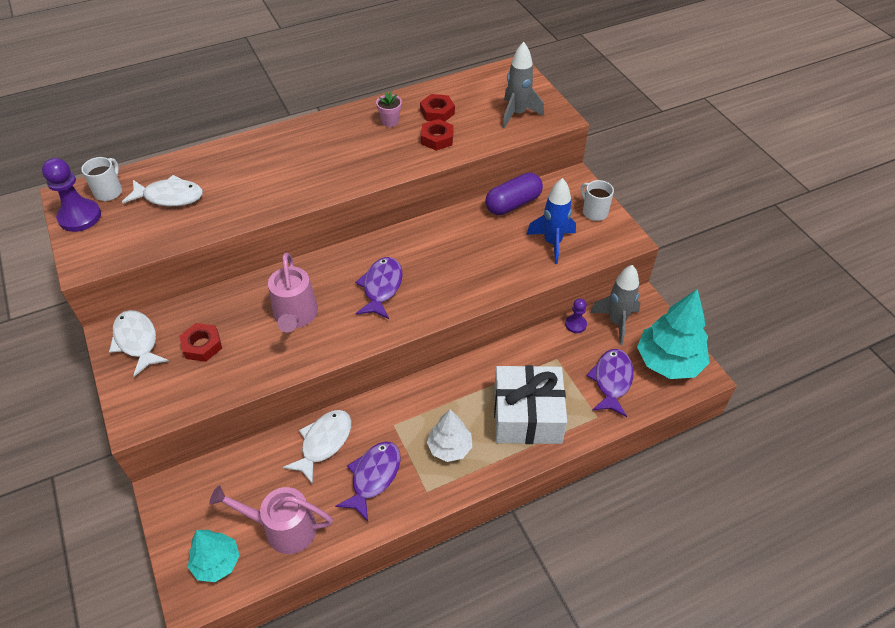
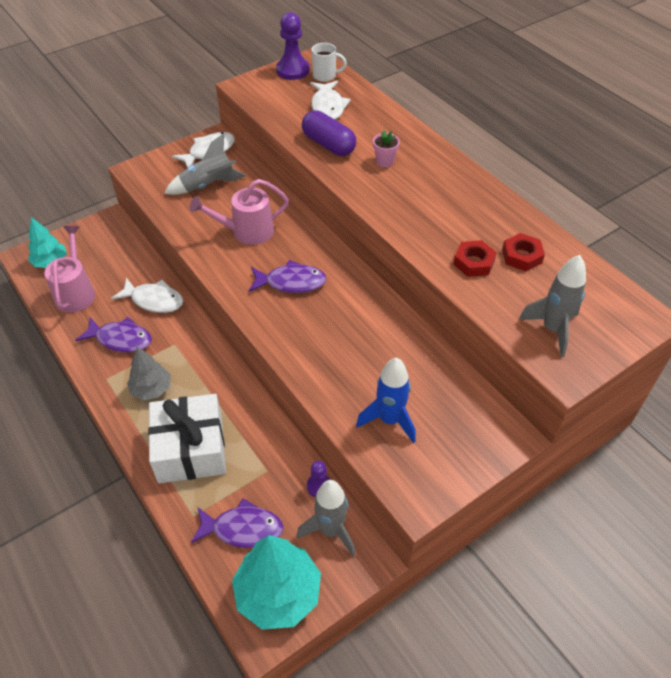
camera: 80 degrees right, 0 degrees up
red nut [179,323,222,362] -> grey rocket [164,134,246,195]
pink flower pot [376,91,402,127] -> pink flower pot moved to [373,130,400,167]
white tree [427,409,472,462] -> grey tree [127,347,171,400]
purple capsule [485,173,543,215] -> purple capsule moved to [302,110,356,156]
white mug [581,180,614,221] -> none

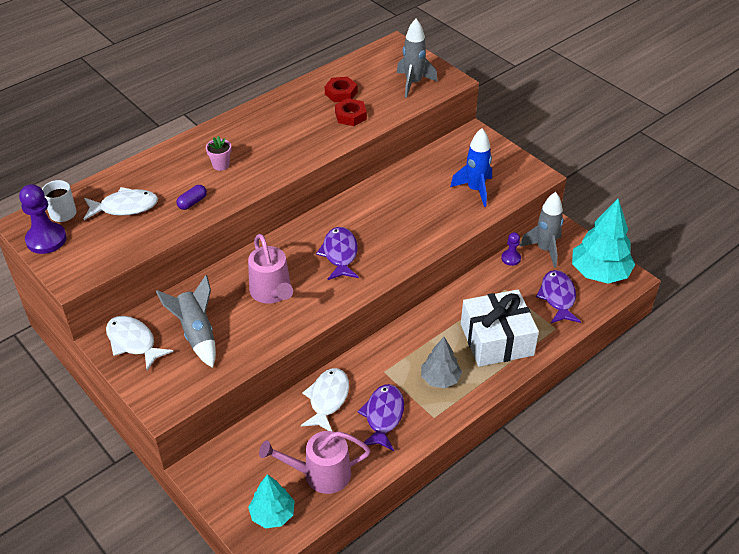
camera: 95 degrees left, 5 degrees down
purple capsule [302,110,356,156] -> purple capsule [177,185,207,210], size x0.52

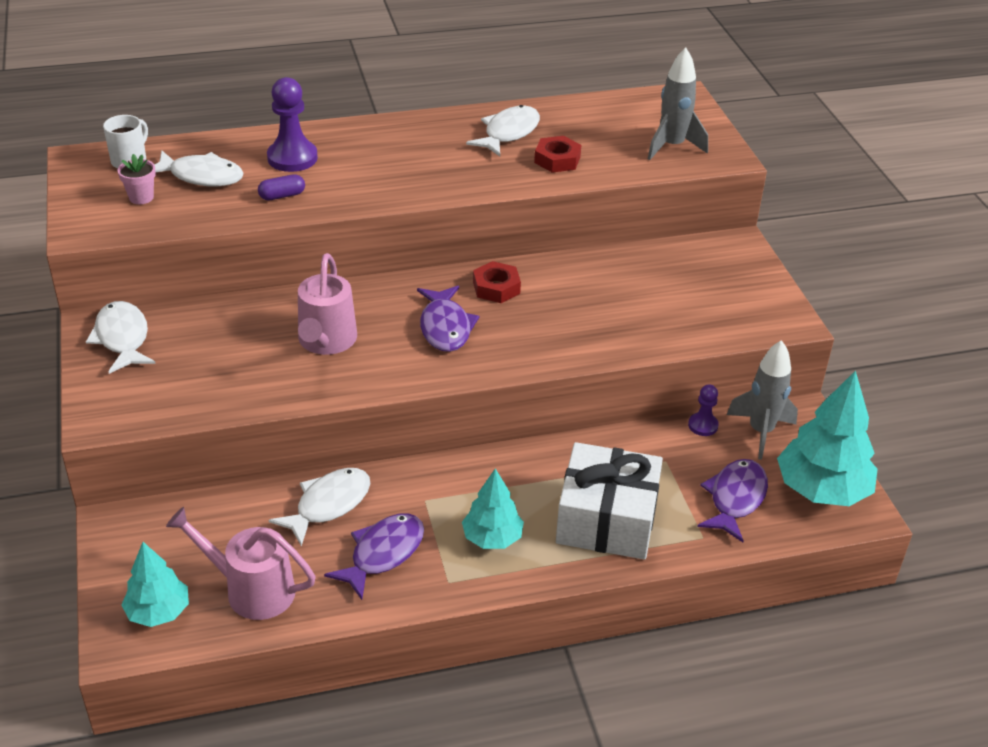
camera: 25 degrees right, 5 degrees down
purple pawn [19,184,67,254] -> purple pawn moved to [267,77,318,172]
grey rocket [156,275,216,368] -> none
pink flower pot [206,136,231,171] -> pink flower pot moved to [118,154,156,204]
purple fish [316,227,359,280] -> purple fish turned 150 degrees clockwise [417,286,479,352]
red nut [325,77,357,102] -> red nut moved to [473,261,521,303]
grey tree [421,337,462,388] -> turquoise tree [462,468,524,549]
blue rocket [450,128,492,207] -> none
none -> white fish [466,105,540,156]

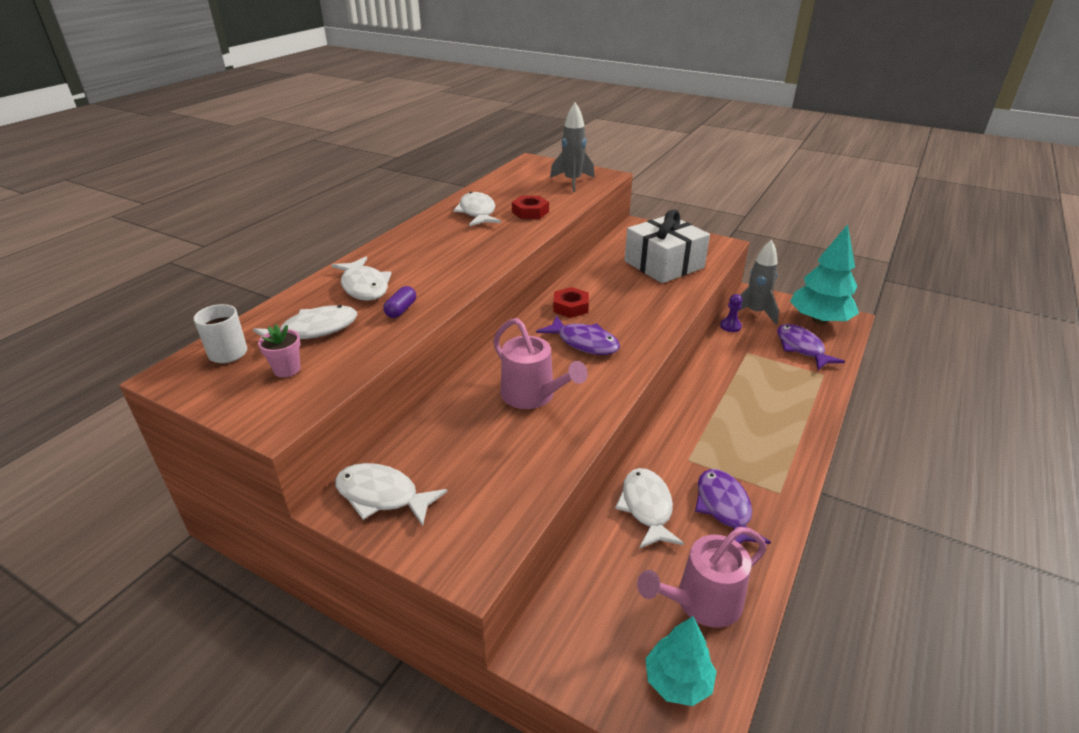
camera: 45 degrees left, 5 degrees down
purple pawn [267,77,318,172] -> white fish [331,257,392,301]
turquoise tree [462,468,524,549] -> none
white gift [556,442,663,560] -> white gift moved to [625,210,710,283]

